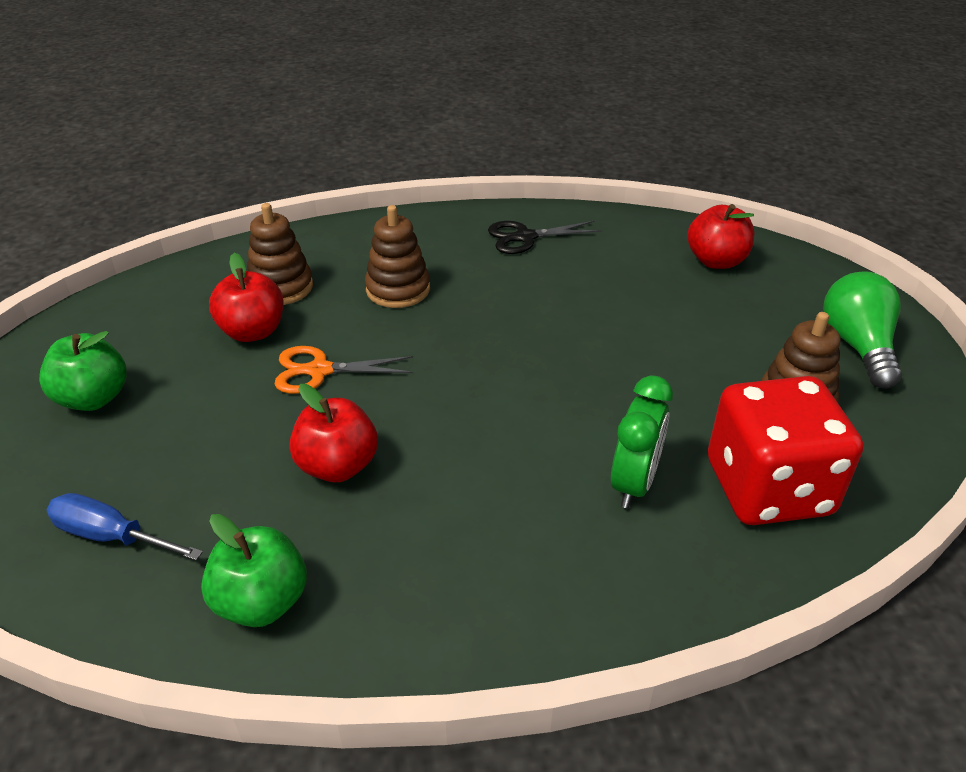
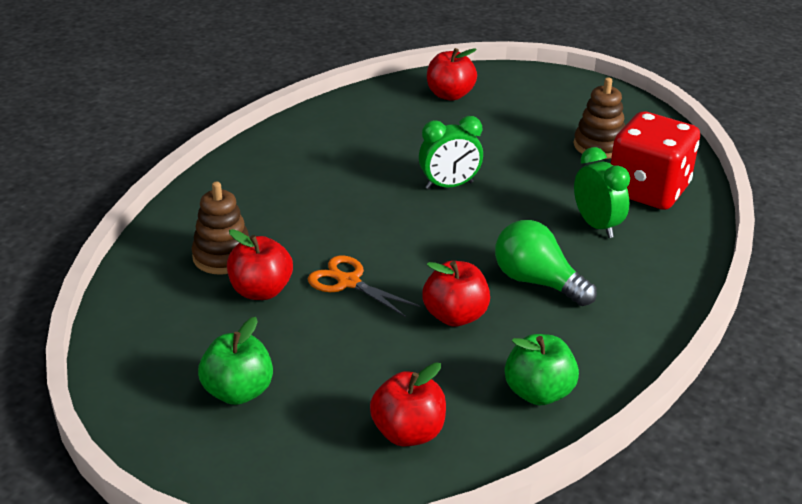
camera: 50 degrees left, 5 degrees down
blue screwdriver [47,493,203,560] -> red apple [370,362,446,446]
orange scissors [274,346,413,394] -> orange scissors turned 90 degrees clockwise [308,255,420,317]
brown stacking toy [365,205,430,308] -> none
black scissors [488,221,602,254] -> none
green light bulb [823,271,902,389] -> green light bulb moved to [495,220,597,306]
none -> green clock [419,116,483,189]

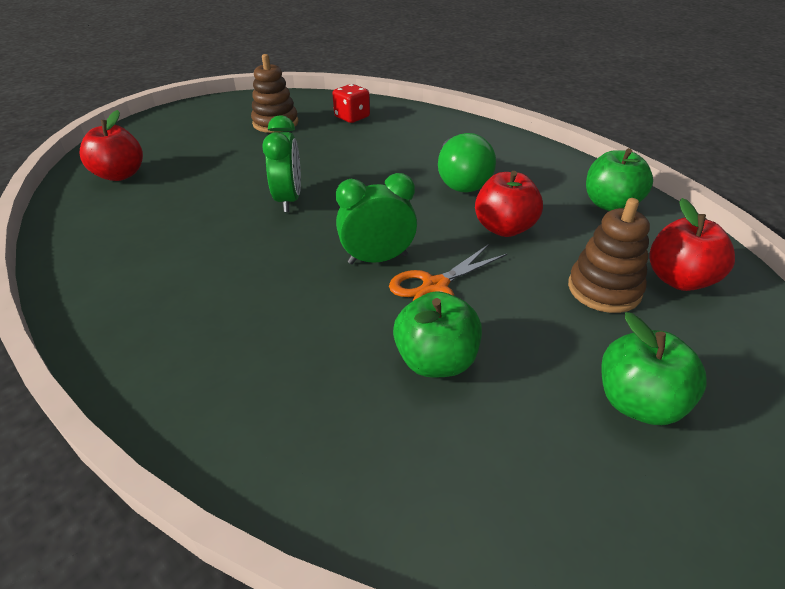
camera: 75 degrees left, 5 degrees up
brown stacking toy [192,182,250,275] -> brown stacking toy moved to [568,198,650,313]
red apple [227,229,293,300] -> green apple [393,291,482,378]
green light bulb [495,220,597,306] -> green light bulb turned 60 degrees counterclockwise [438,133,496,192]
green clock [574,147,630,238] -> green clock moved to [336,173,417,264]
red dice [611,111,700,210] -> red dice [332,84,370,123], size x0.50

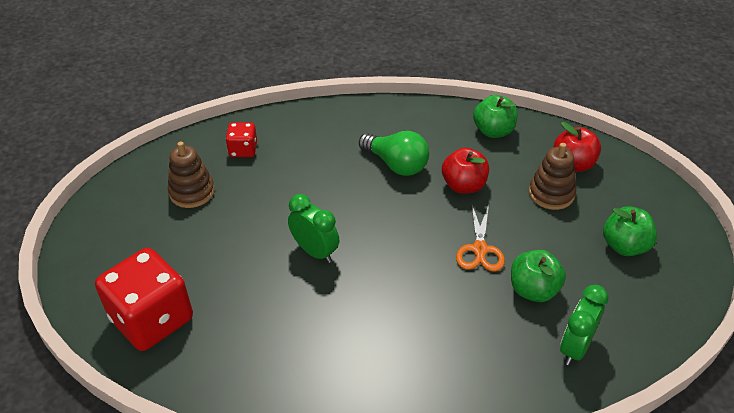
camera: 45 degrees left, 5 degrees up
red apple [80,110,143,181] -> red dice [95,248,193,351]
green clock [336,173,417,264] -> green clock moved to [560,285,608,365]

